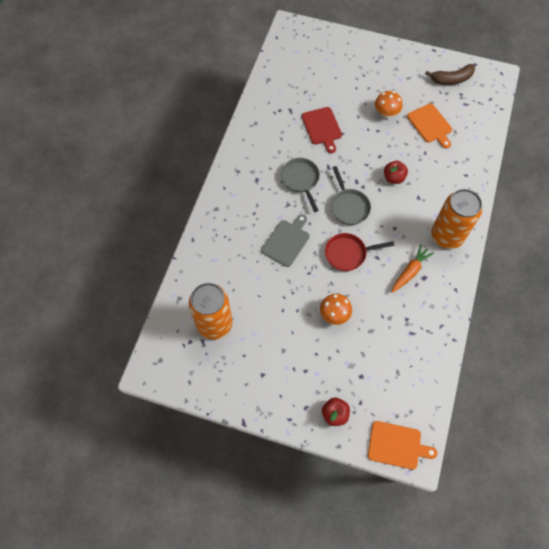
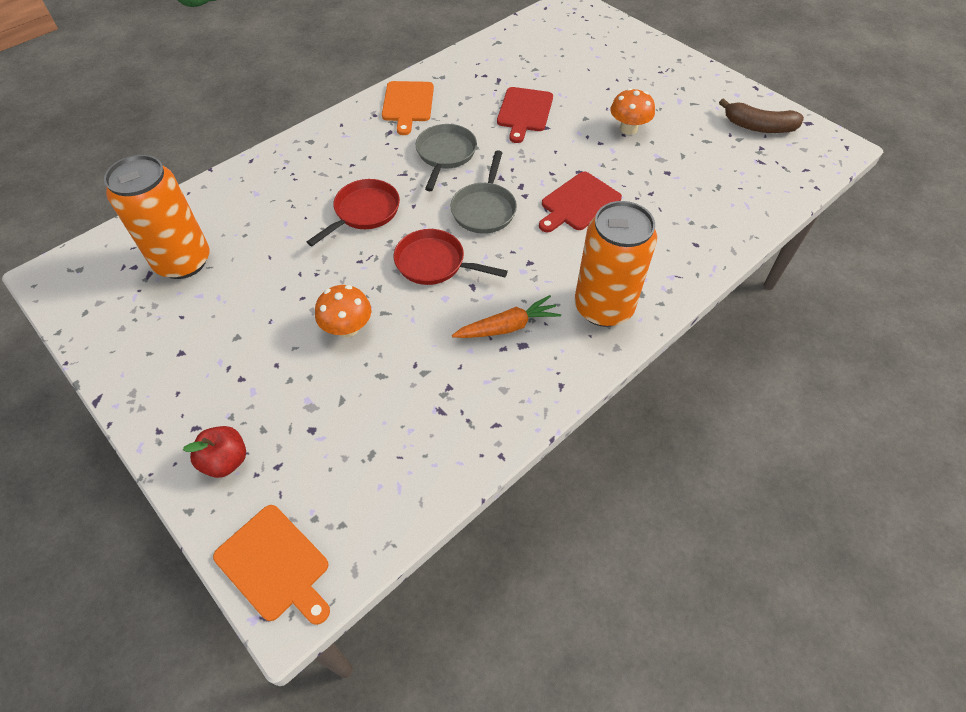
camera: 30 degrees right, 10 degrees down
grey cutting board [261,214,310,267] -> red pan [307,179,400,246]
red apple [384,161,408,184] -> red cutting board [539,172,622,233]
orange cutting board [407,104,452,149] -> orange cutting board moved to [382,81,434,135]

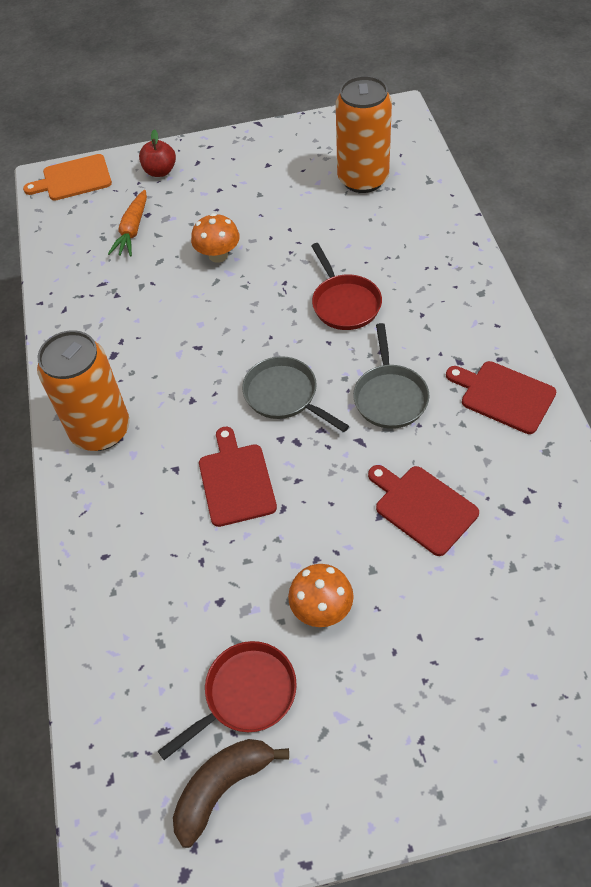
camera: 125 degrees right, 0 degrees up
orange cutting board [382,81,434,135] -> red cutting board [446,361,556,434]
red pan [394,229,508,285] -> red pan moved to [158,641,297,760]
grey pan [416,124,477,191] -> grey pan turned 45 degrees clockwise [353,323,430,429]
orange carrot [452,295,561,338] -> orange carrot moved to [108,190,147,257]

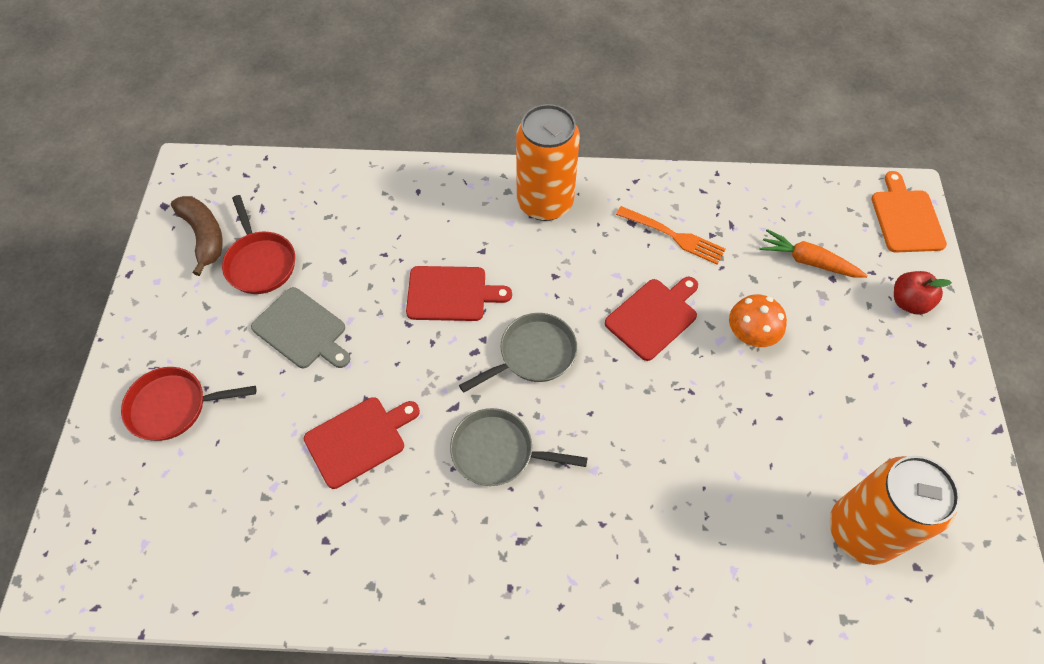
camera: 100 degrees right, 5 degrees up
orange mushroom [288,564,354,627] -> grey cutting board [251,287,350,368]
red pan [311,243,382,330] -> red pan moved to [121,367,256,441]
red cutting board [446,361,556,434] -> red cutting board moved to [605,277,698,361]
none -> orange fork [616,206,726,265]

